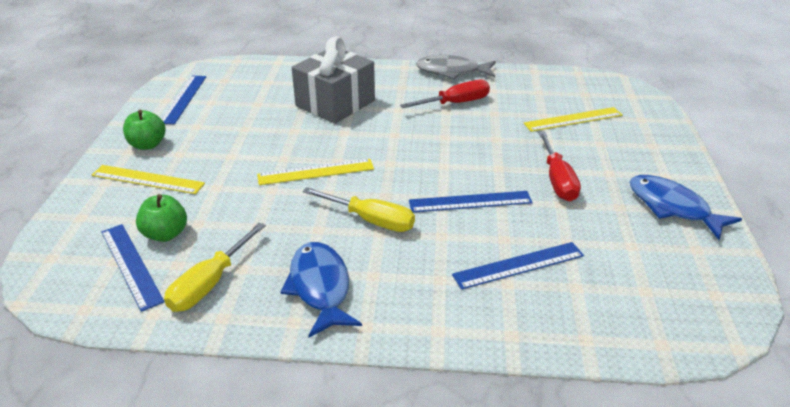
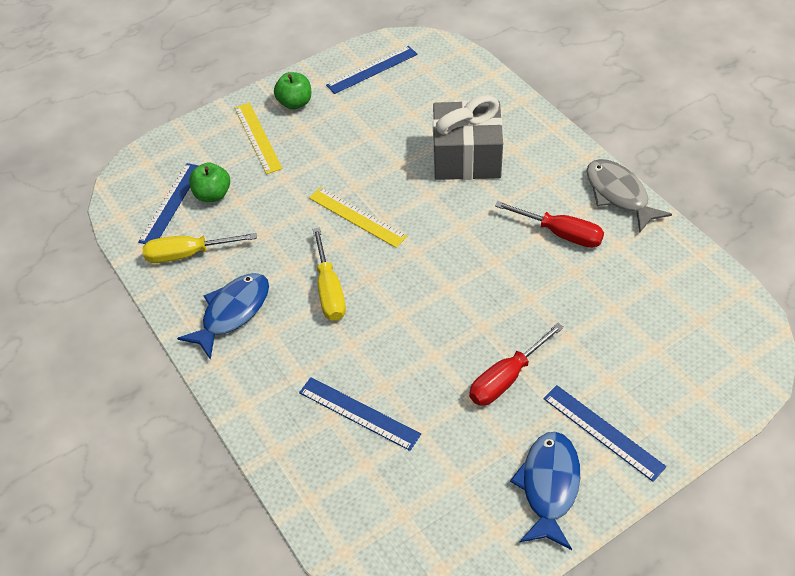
camera: 55 degrees right, 15 degrees up
blue ruler [409,191,533,212] -> blue ruler moved to [543,385,666,482]
yellow ruler [523,107,623,132] -> none

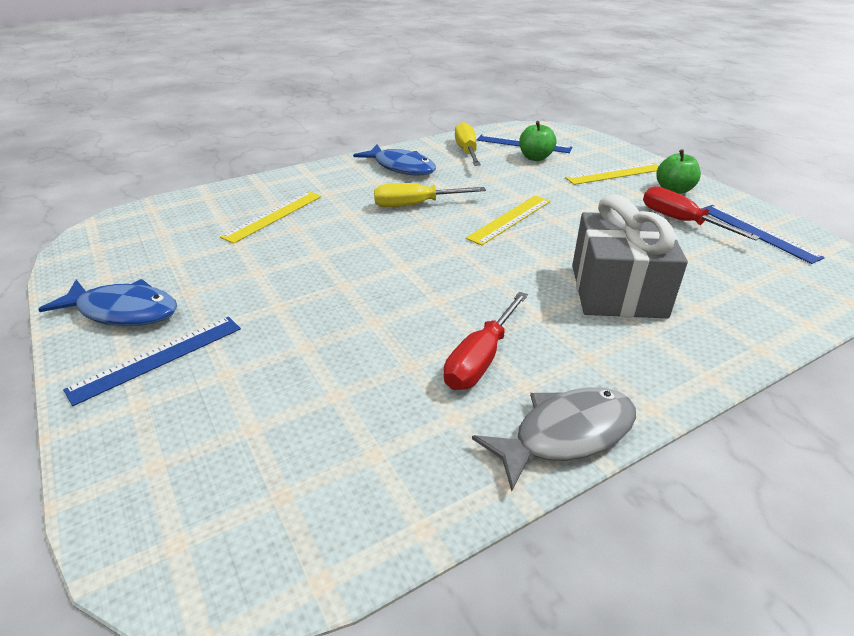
camera: 90 degrees right, 15 degrees down
blue ruler [299,377,421,451] -> yellow ruler [220,191,322,244]
red screwdriver [469,323,564,406] -> red screwdriver moved to [643,186,760,241]

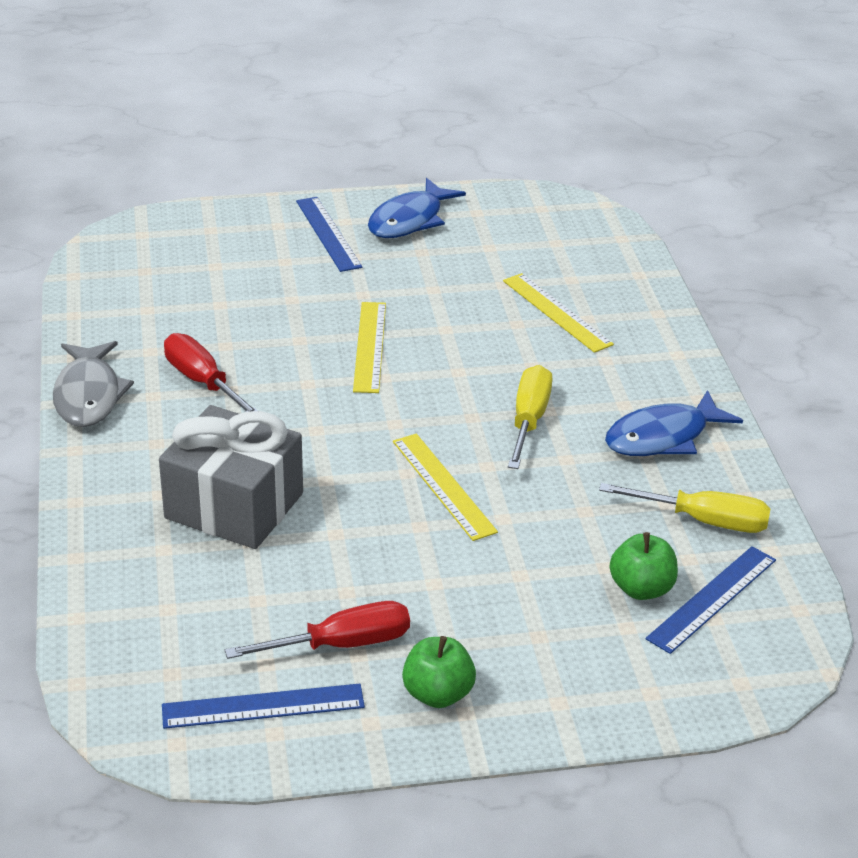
camera: 110 degrees right, 0 degrees up
yellow ruler [565,163,659,185] -> yellow ruler moved to [353,302,386,393]

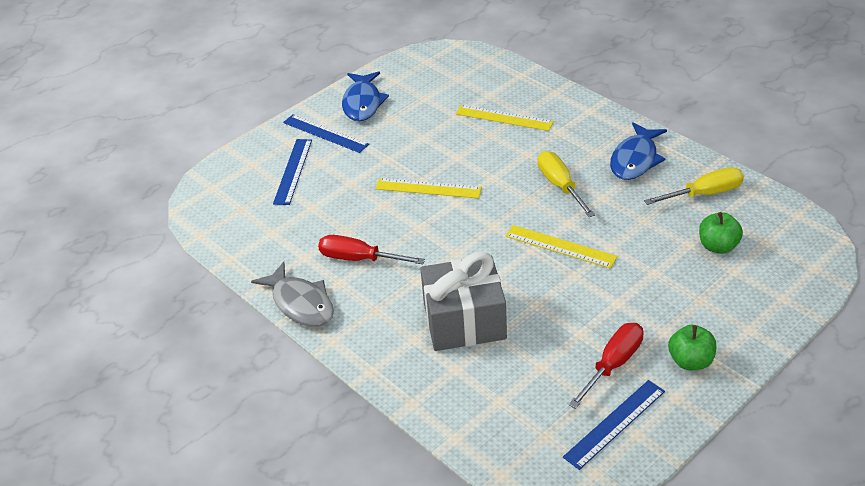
camera: 30 degrees left, 5 degrees up
yellow ruler [353,302,386,393] -> yellow ruler turned 45 degrees counterclockwise [375,178,482,199]
blue ruler [645,546,776,654] -> blue ruler moved to [273,139,312,205]

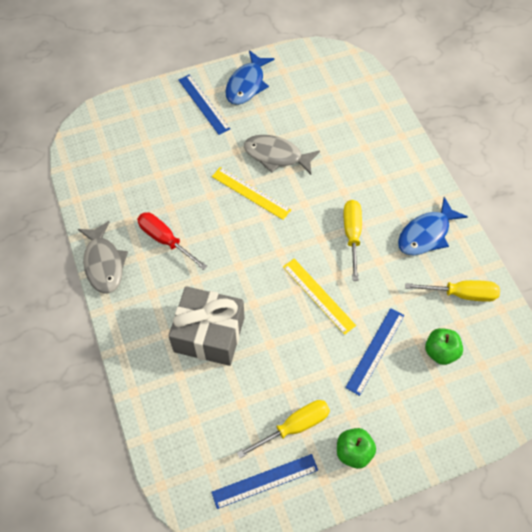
camera: 20 degrees right, 20 degrees up
blue ruler [273,139,312,205] -> blue ruler moved to [345,308,405,396]
yellow ruler [455,105,554,131] -> none
red screwdriver [569,323,644,409] -> yellow screwdriver [237,400,330,458]
none -> grey fish [244,135,320,175]

